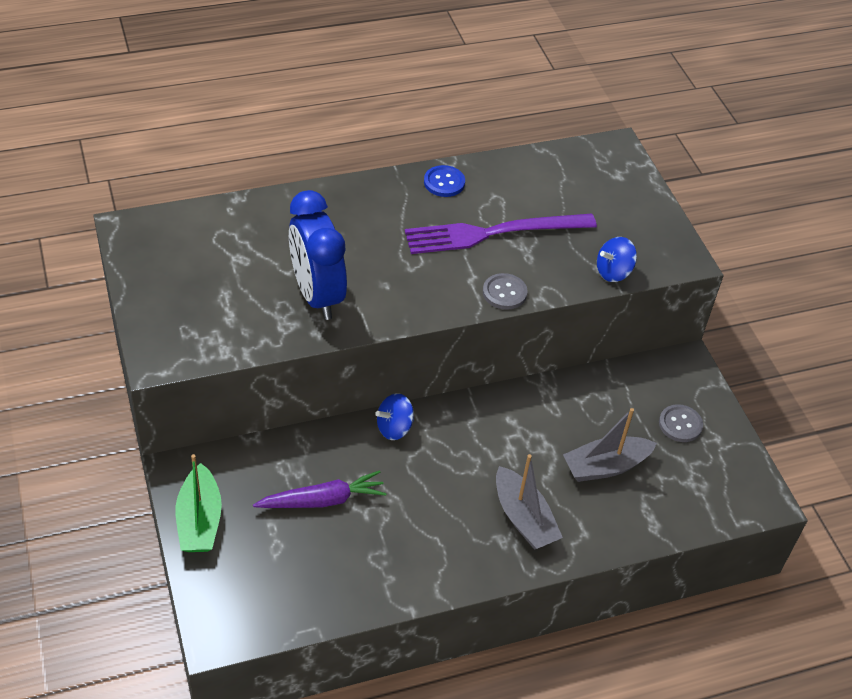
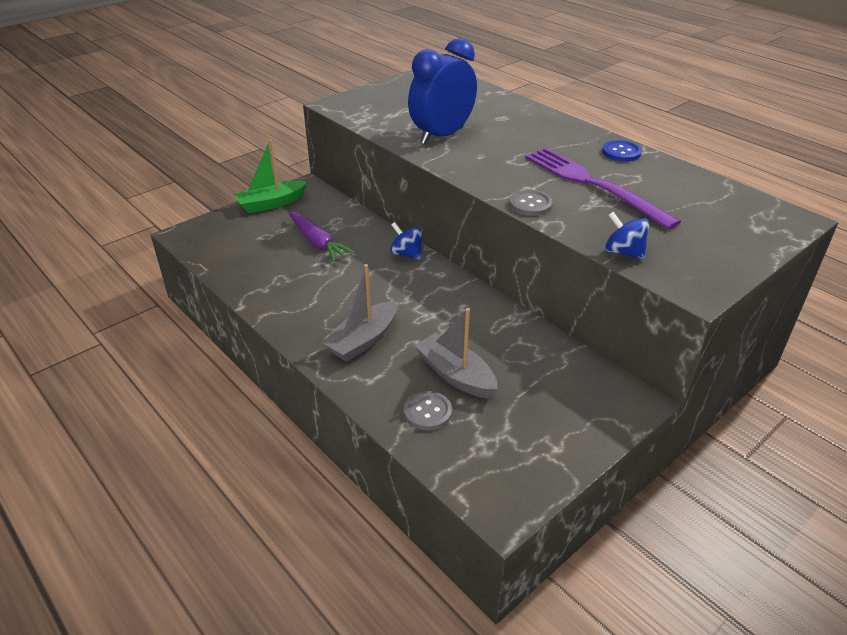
camera: 70 degrees right, 10 degrees down
grey button [659,404,703,442] -> grey button moved to [404,391,452,430]

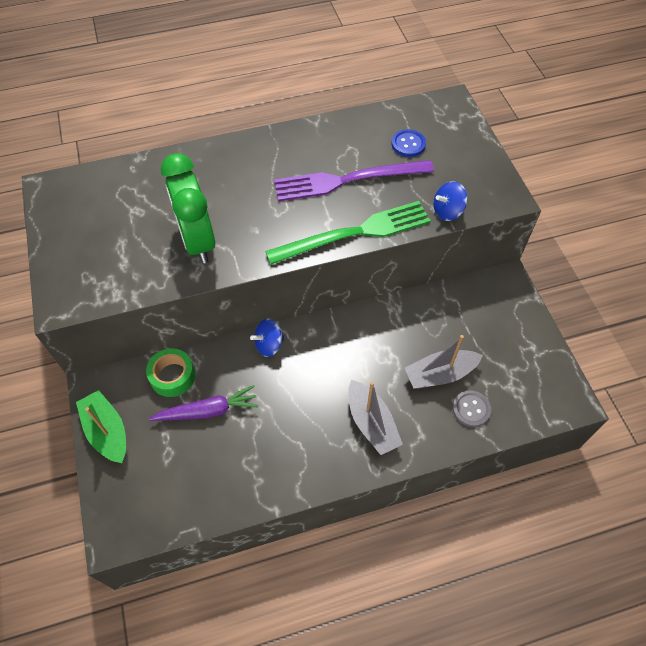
camera: 65 degrees left, 20 degrees up
green boat [234,139,307,213] -> green boat turned 150 degrees clockwise [76,390,126,463]
blue clock [408,38,477,144] -> green clock [161,153,215,263]
grey button [509,190,553,216] -> green fork [265,201,431,265]
blue button [602,140,642,162] -> blue button moved to [392,129,426,157]
none -> green tape [146,348,195,397]

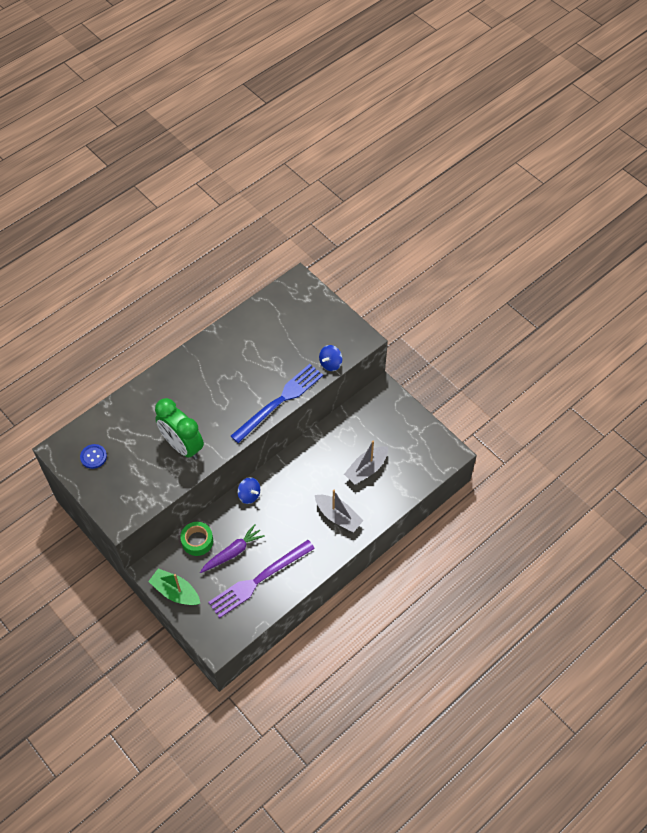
camera: 25 degrees left, 0 degrees up
blue spinning top [250,319,285,357] -> blue spinning top turned 90 degrees counterclockwise [237,477,260,504]
green fork [265,201,431,265] -> blue fork [231,364,323,443]
purple fork [274,160,434,201] -> purple fork moved to [208,540,315,618]
blue button [392,129,426,157] -> blue button moved to [80,444,107,469]
grey button [453,390,491,427] -> none

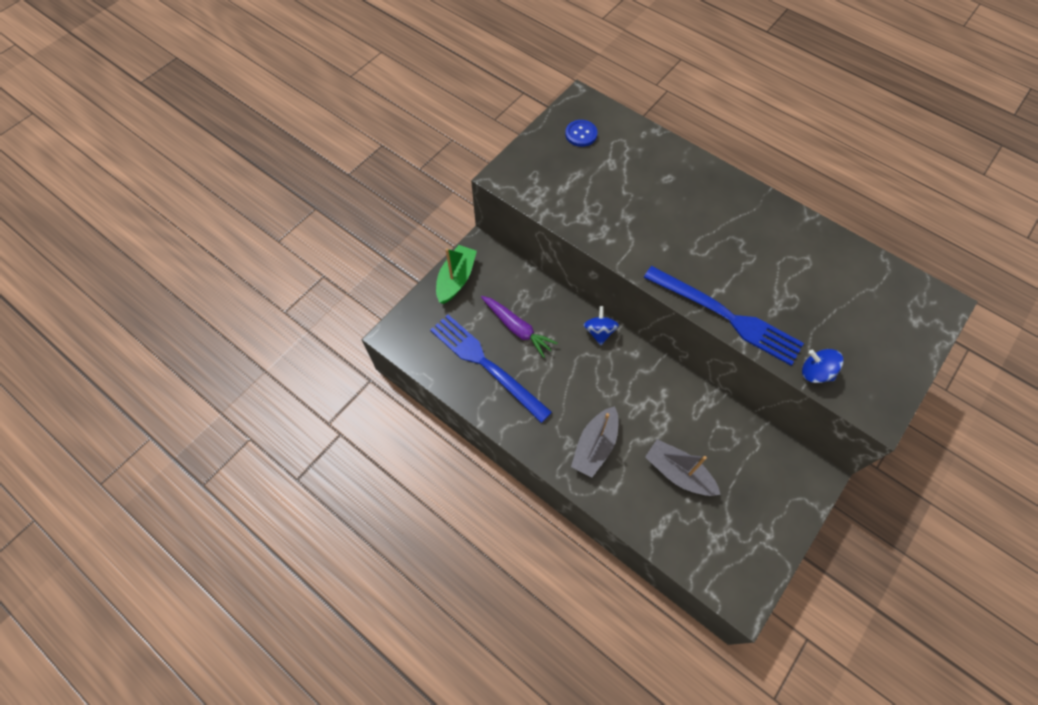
camera: 80 degrees right, 5 degrees up
green clock [155,398,204,459] -> none
green tape [180,522,213,556] -> none
purple fork [208,540,315,618] -> blue fork [430,315,552,423]
blue spinning top [237,477,260,504] -> blue spinning top turned 150 degrees clockwise [583,306,619,345]

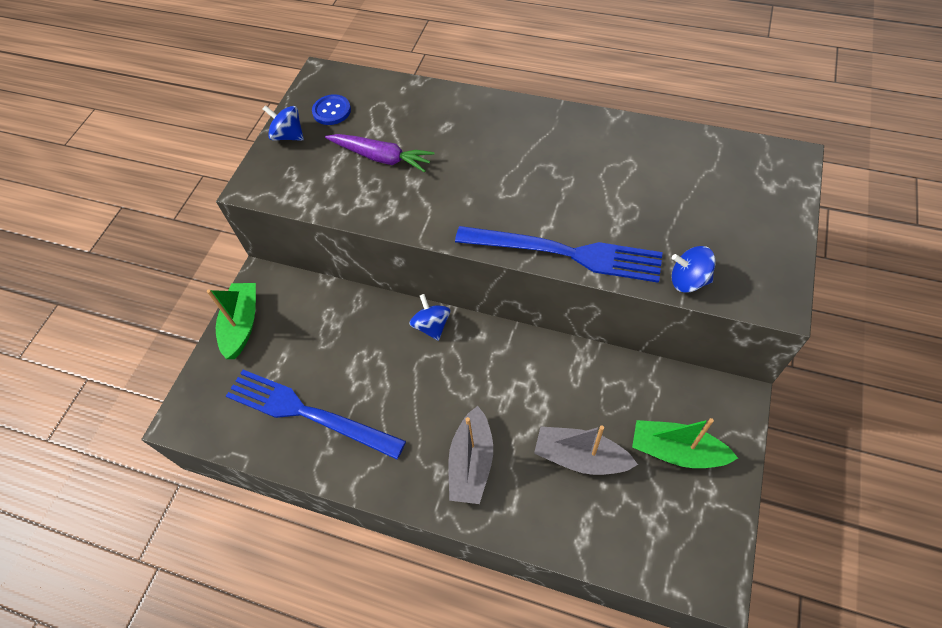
camera: 15 degrees left, 5 degrees down
purple carrot [481,296,558,358] -> purple carrot moved to [325,134,435,172]
none -> blue spinning top [263,105,304,141]
none -> green boat [632,418,738,468]

